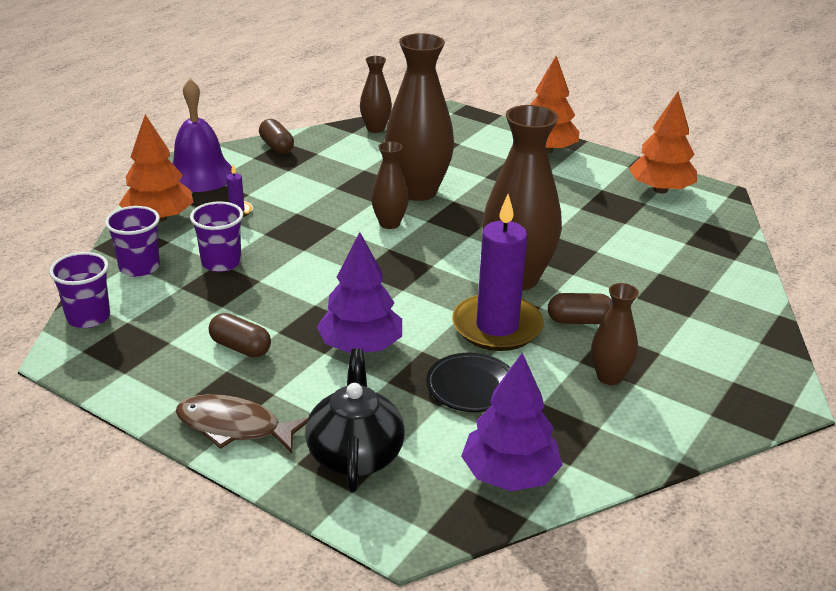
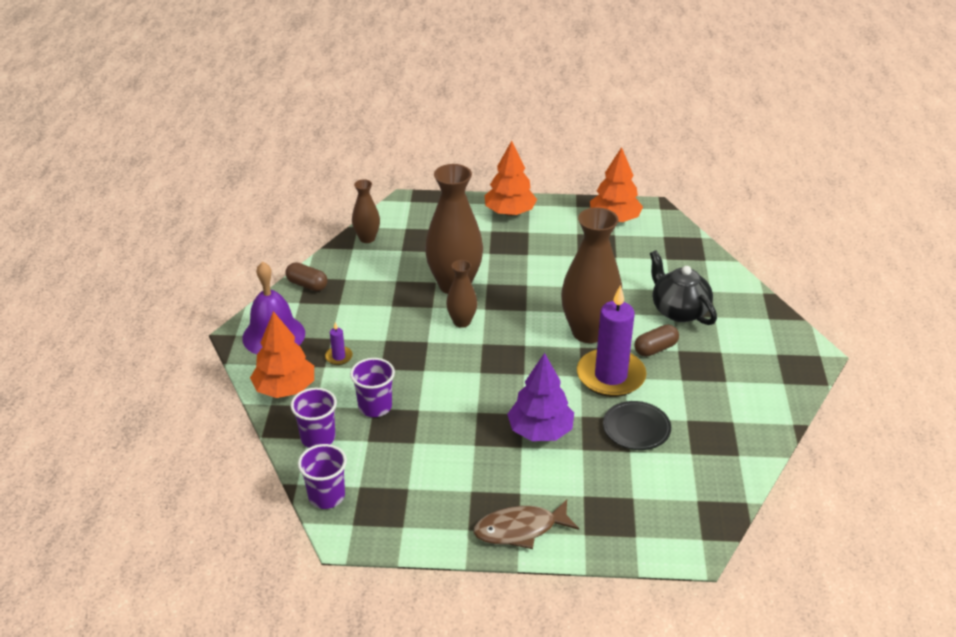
camera: 30 degrees left, 5 degrees up
brown capsule [209,313,271,358] -> none
black teapot [305,349,405,492] -> black teapot moved to [650,250,717,325]
purple tree [461,353,563,491] -> none
brown vase [591,283,639,385] -> none

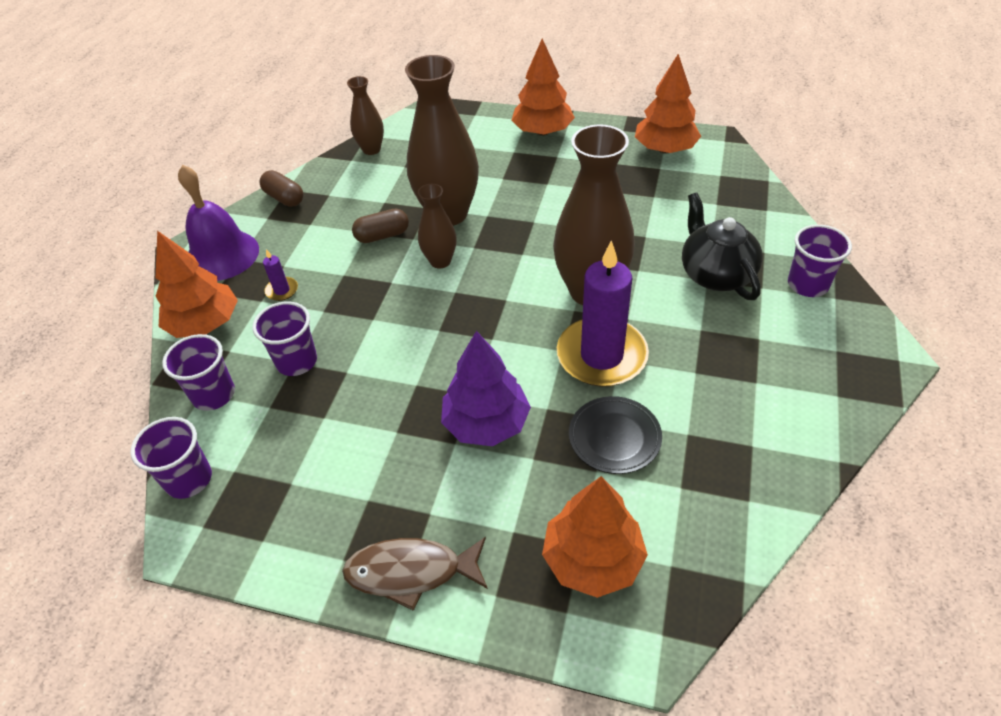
camera: 15 degrees right, 10 degrees up
brown capsule [634,324,679,357] -> brown capsule moved to [352,209,409,243]
none -> orange tree [542,476,648,598]
none -> purple cup [788,225,852,297]

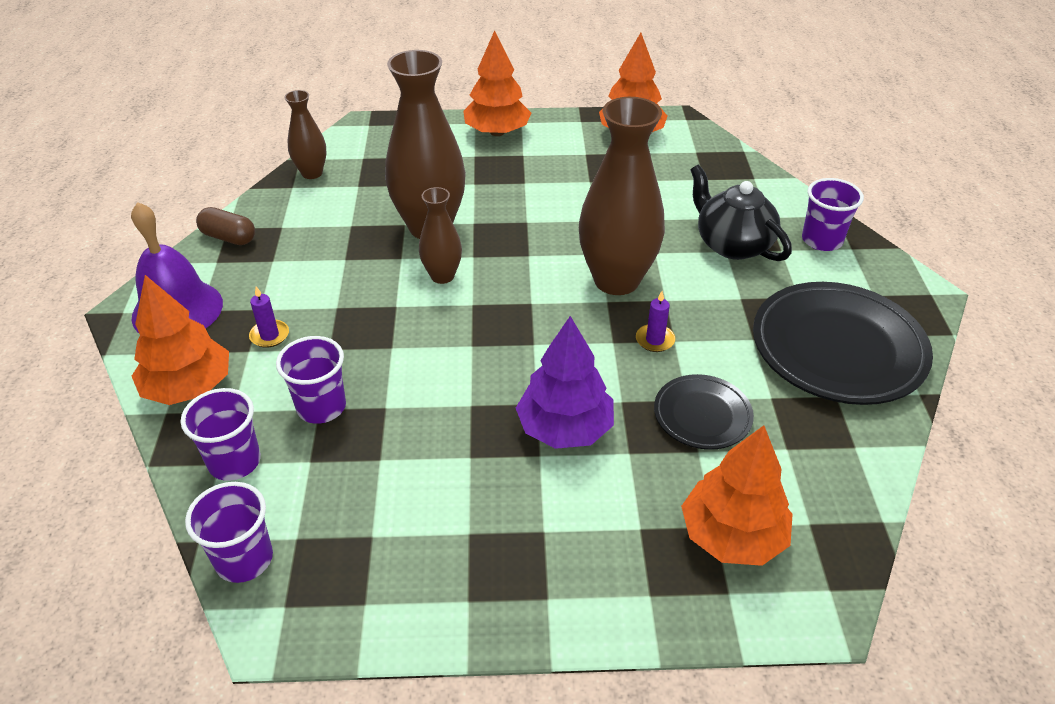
camera: 20 degrees left, 5 degrees down
brown fish [342,537,488,611] -> none
brown capsule [352,209,409,243] -> none
purple candle [557,240,649,387] -> purple candle [636,291,675,352], size x0.41
none -> black plate [753,282,933,405]

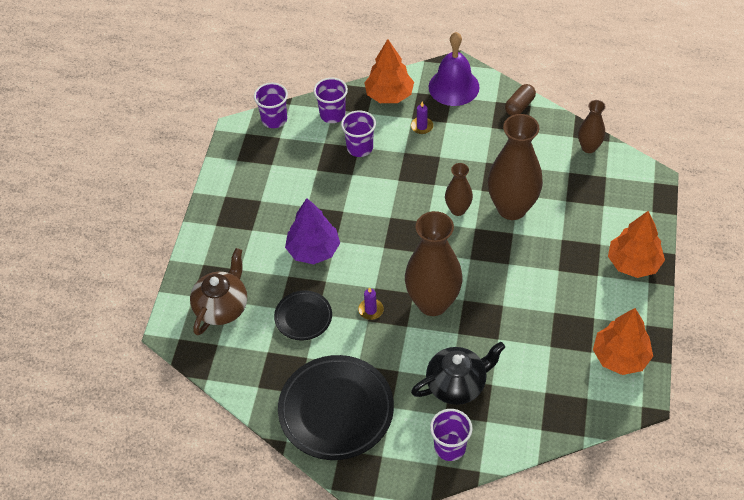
camera: 105 degrees right, 10 degrees up
orange tree [681,425,793,566] -> brown teapot [190,248,247,335]

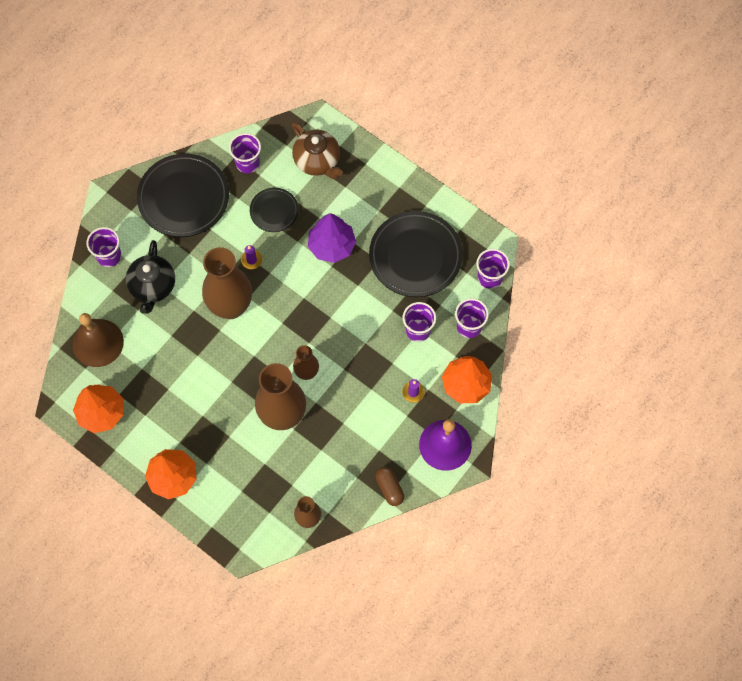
camera: 115 degrees right, 15 degrees up
none -> brown bell [72,313,124,367]
none -> purple cup [229,133,261,173]
none -> black plate [369,211,463,297]

